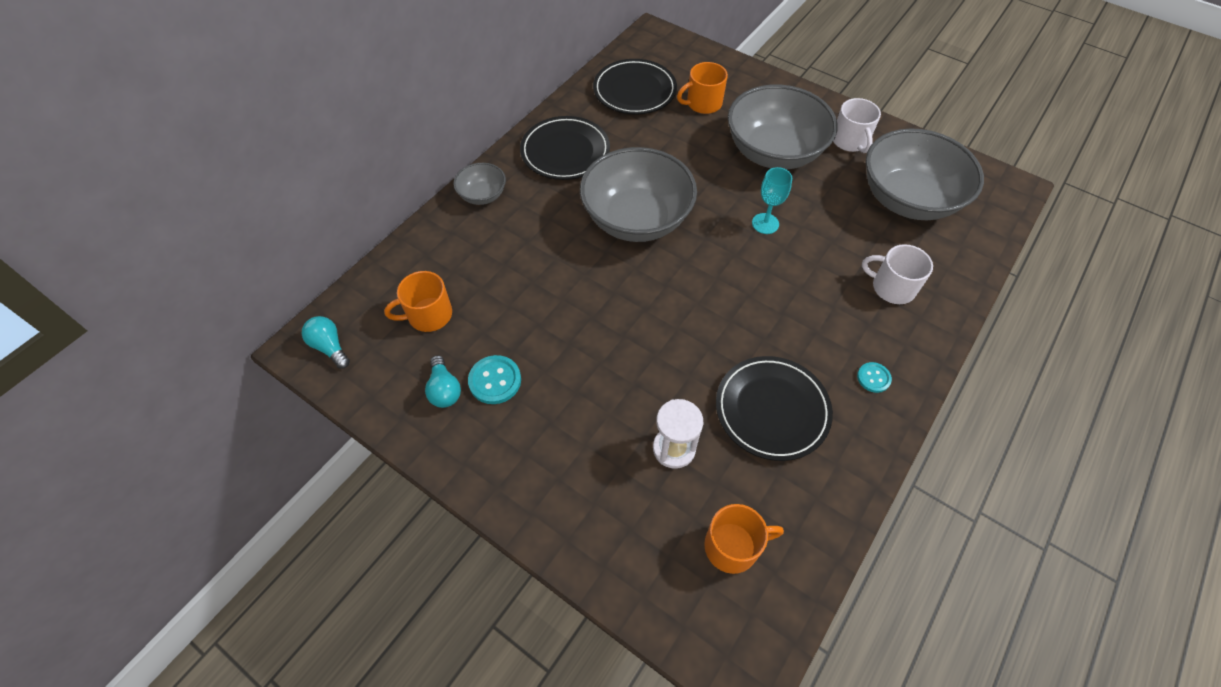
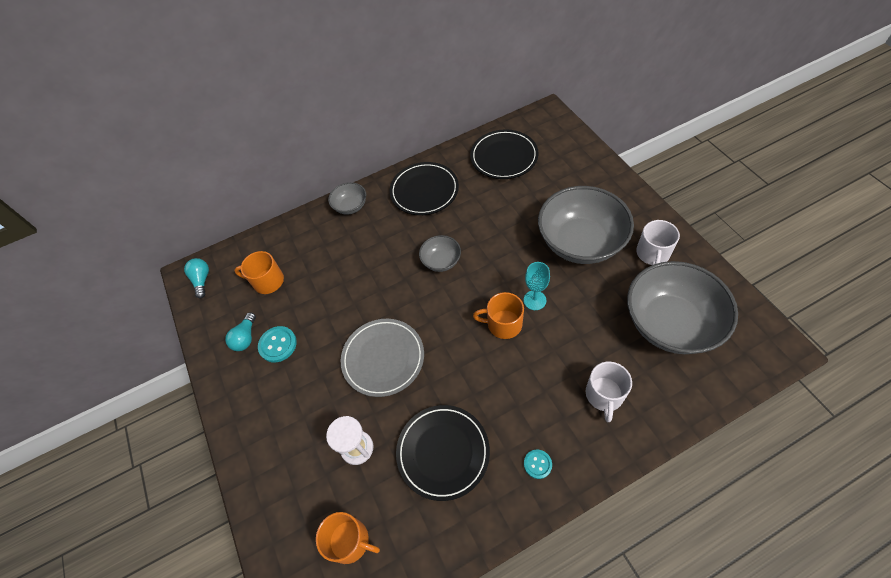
camera: 35 degrees right, 0 degrees up
grey bowl [580,147,697,242] -> grey bowl [419,235,461,272], size x0.47
orange mug [677,62,728,114] -> orange mug moved to [473,292,524,339]
white mug [862,244,933,304] -> white mug turned 135 degrees counterclockwise [585,362,632,422]
none -> grey plate [341,319,424,397]

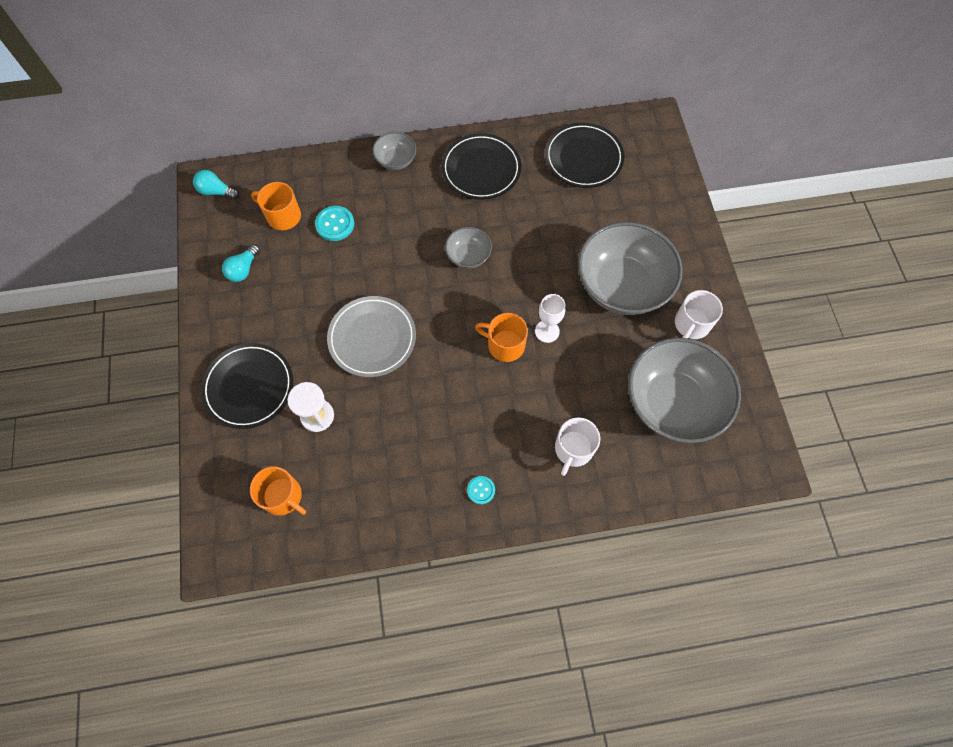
camera: 10 degrees right, 10 degrees up
turquoise light bulb [184,258,209,298] -> turquoise light bulb turned 75 degrees counterclockwise [193,170,239,199]
turquoise button [258,326,297,363] -> turquoise button moved to [315,206,354,241]
black plate [396,405,490,501] -> black plate moved to [201,343,293,429]
turquoise goblet [524,262,550,310] -> white goblet [535,294,565,343]

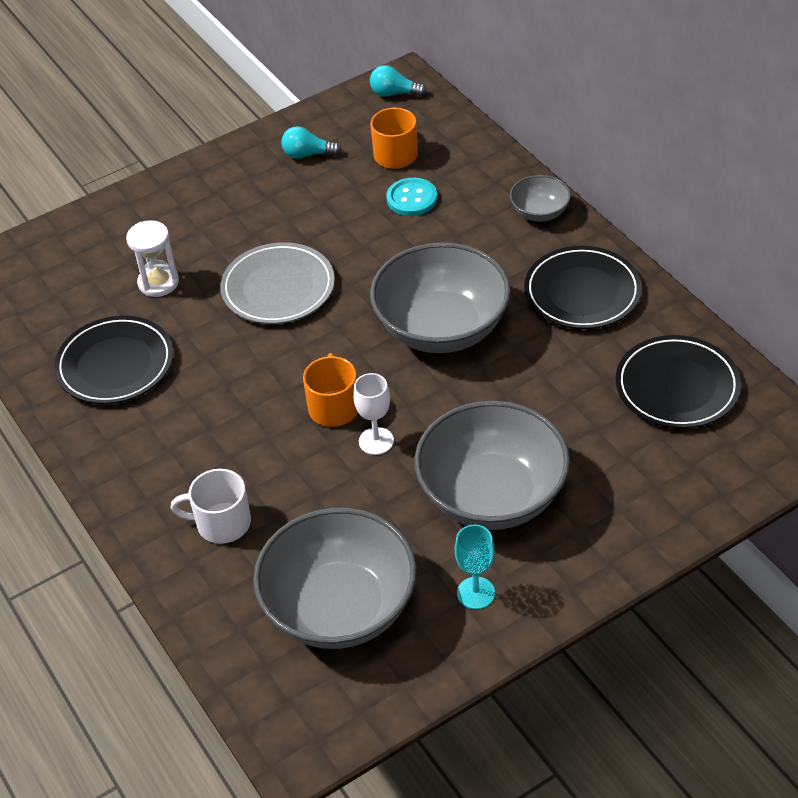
camera: 70 degrees right, 20 degrees down
turquoise light bulb [193,170,239,199] -> turquoise light bulb turned 75 degrees counterclockwise [370,65,427,97]
black plate [201,343,293,429] -> black plate moved to [54,316,173,404]
orange mug [250,466,306,516] -> none
grey bowl [445,227,492,269] -> grey bowl [370,242,511,353], size x2.13
turquoise button [467,476,495,504] -> none
white mug [675,290,723,339] -> turquoise goblet [455,525,495,609]

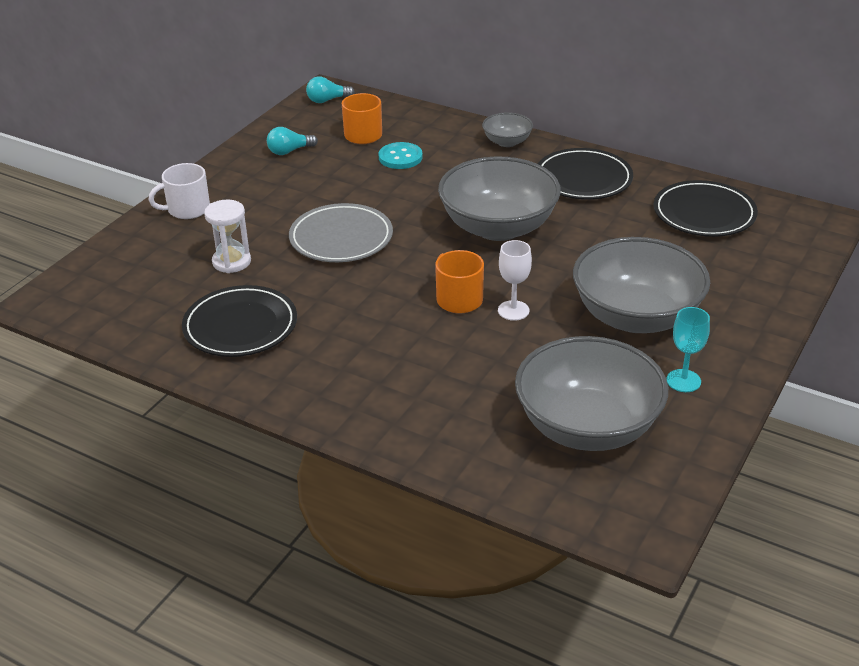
camera: 30 degrees left, 10 degrees down
white mug [171,469,251,544] -> white mug moved to [149,163,210,219]

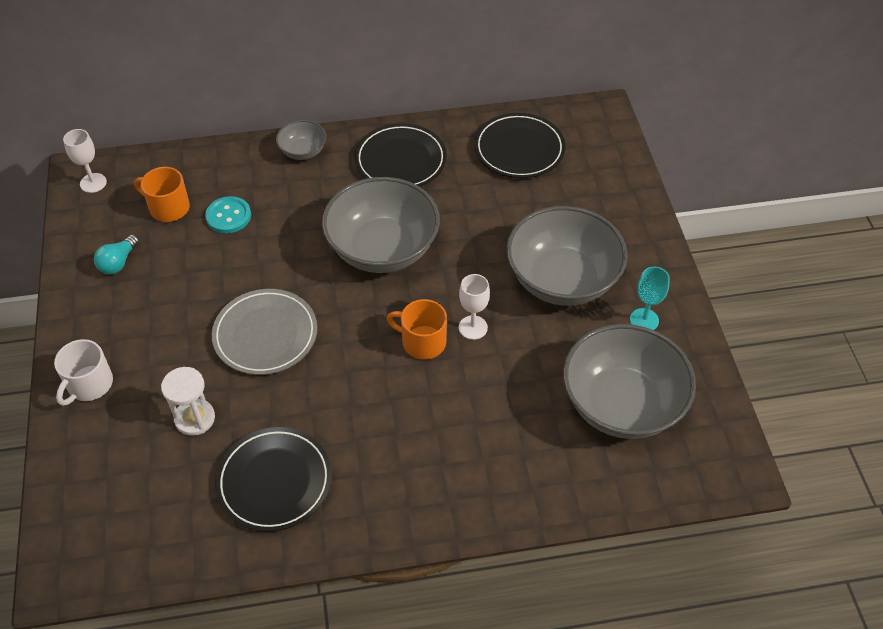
camera: 40 degrees left, 15 degrees up
turquoise light bulb [306,76,355,103] -> white goblet [63,129,107,193]

